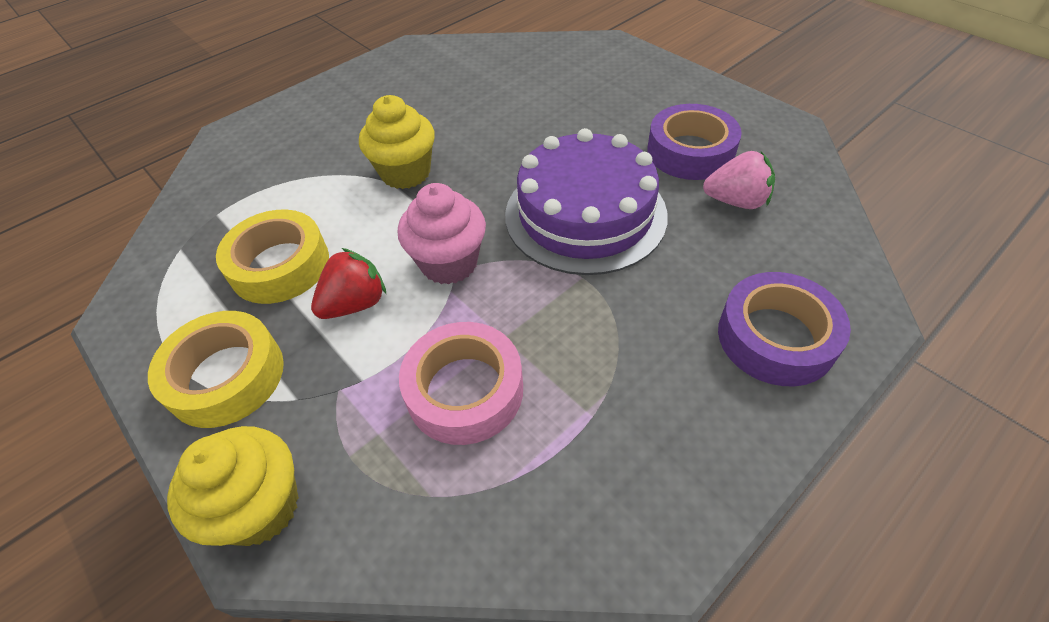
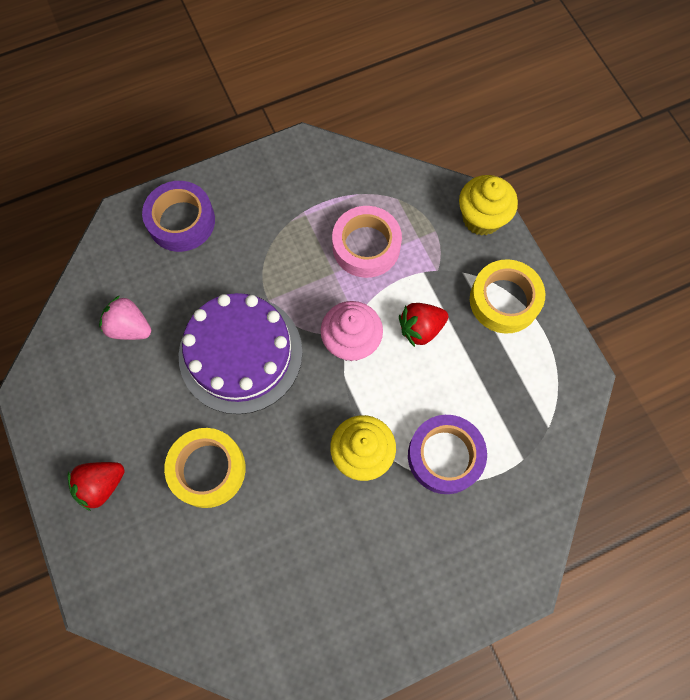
camera: 165 degrees left, 20 degrees up
yellow tape [216,209,329,304] -> yellow tape moved to [164,428,246,508]
purple tape [647,104,742,180] -> purple tape moved to [408,415,487,494]
none -> red strawberry [68,462,125,511]

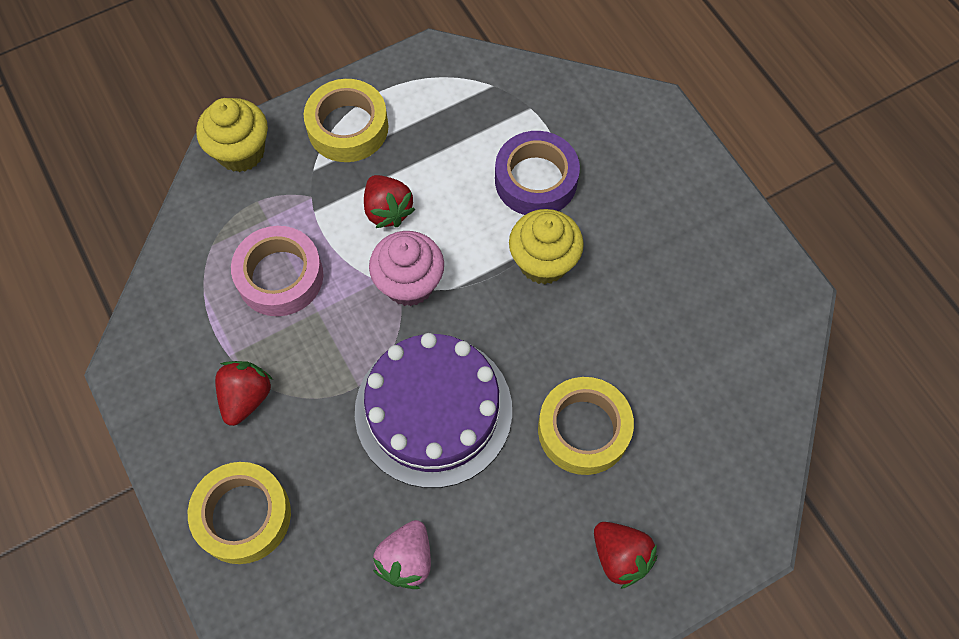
camera: 95 degrees left, 5 degrees down
purple tape [142,181,215,252] -> yellow tape [188,462,291,564]
none -> red strawberry [215,361,273,426]

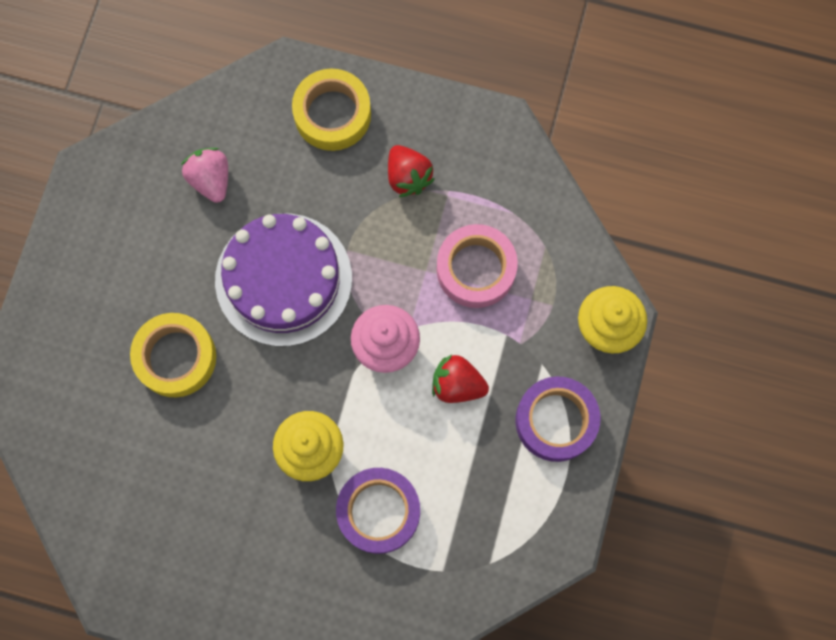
camera: 135 degrees right, 10 degrees up
yellow tape [304,79,388,162] -> purple tape [515,376,600,462]
red strawberry [594,522,657,589] -> none

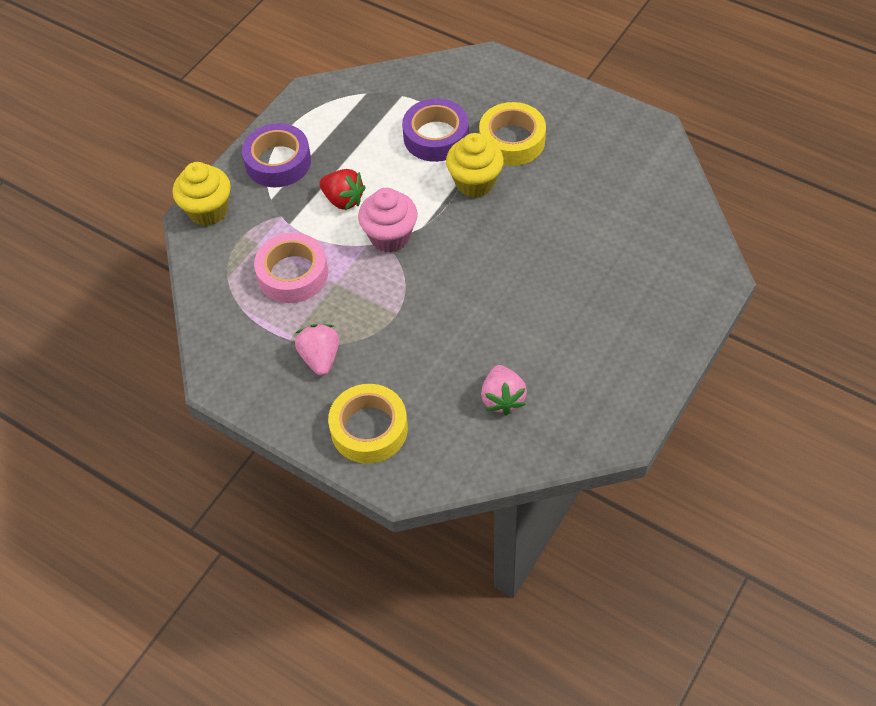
camera: 160 degrees left, 20 degrees down
yellow tape [130,313,216,397] -> yellow tape moved to [479,102,546,166]
purple cake [215,214,352,346] -> none
red strawberry [388,145,435,197] -> pink strawberry [295,324,339,376]

